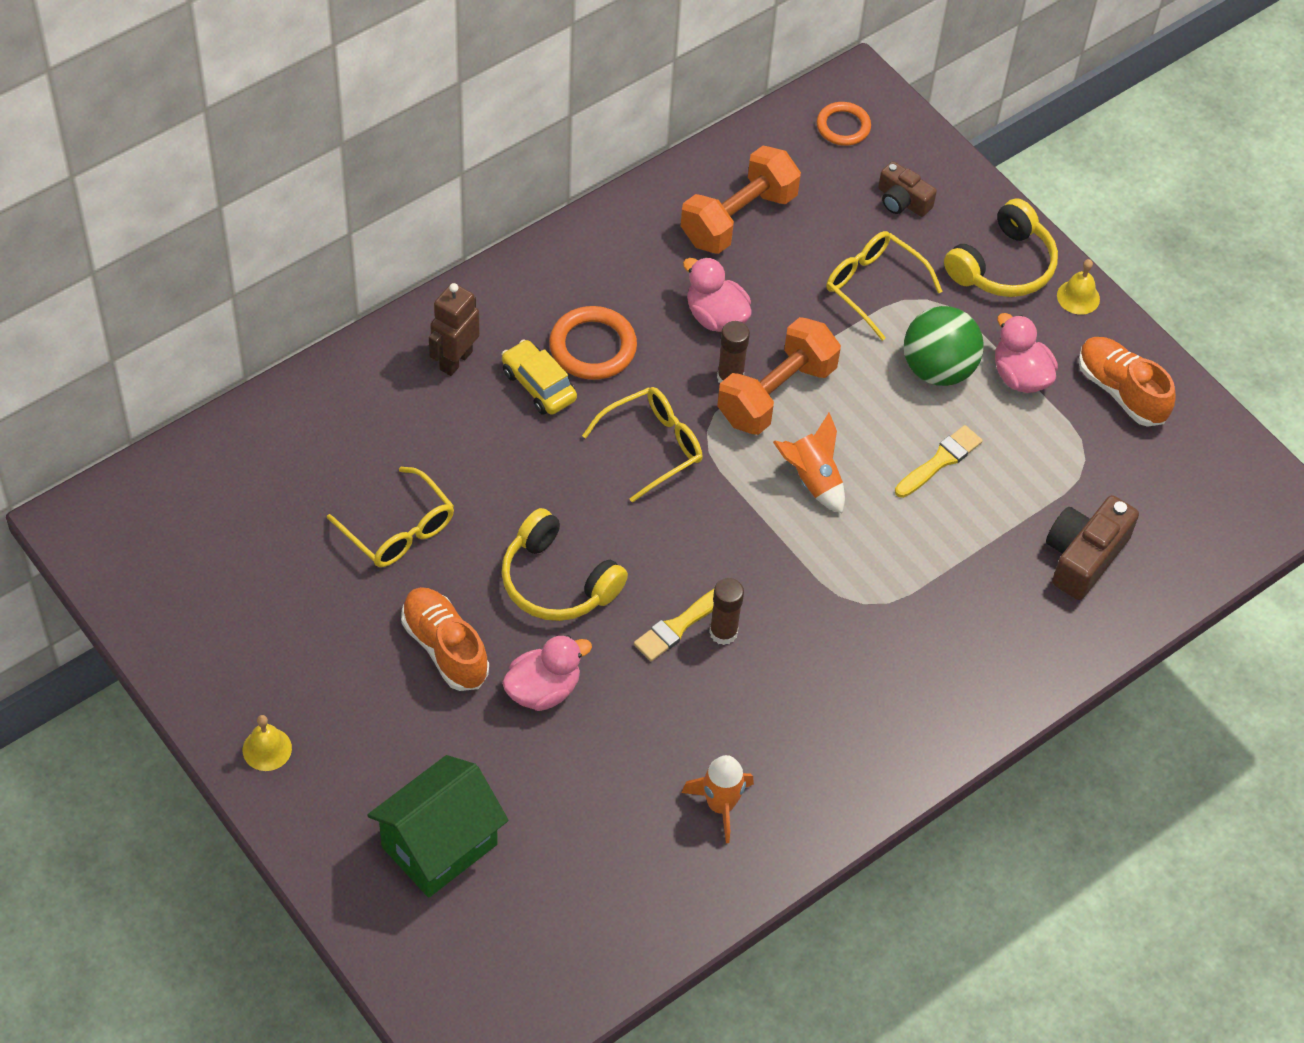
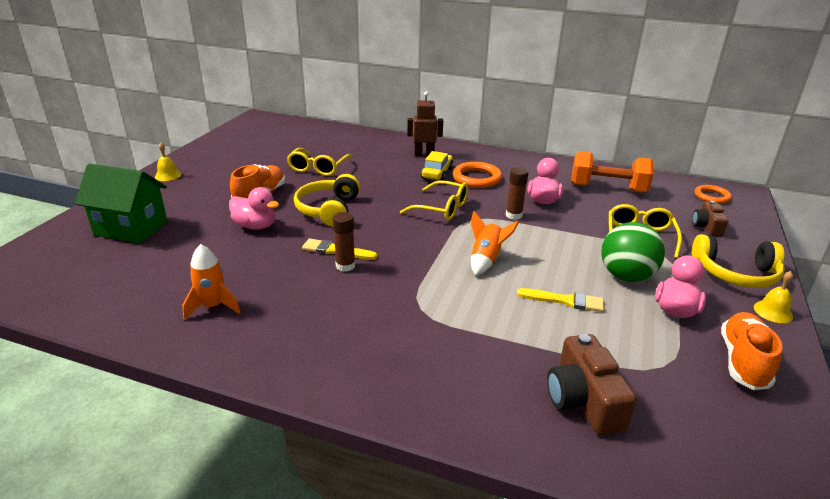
camera: 60 degrees right, 25 degrees down
orange dumbbell [717,317,841,435] -> none
brown camera [1046,495,1139,600] -> brown camera turned 105 degrees counterclockwise [547,334,637,435]

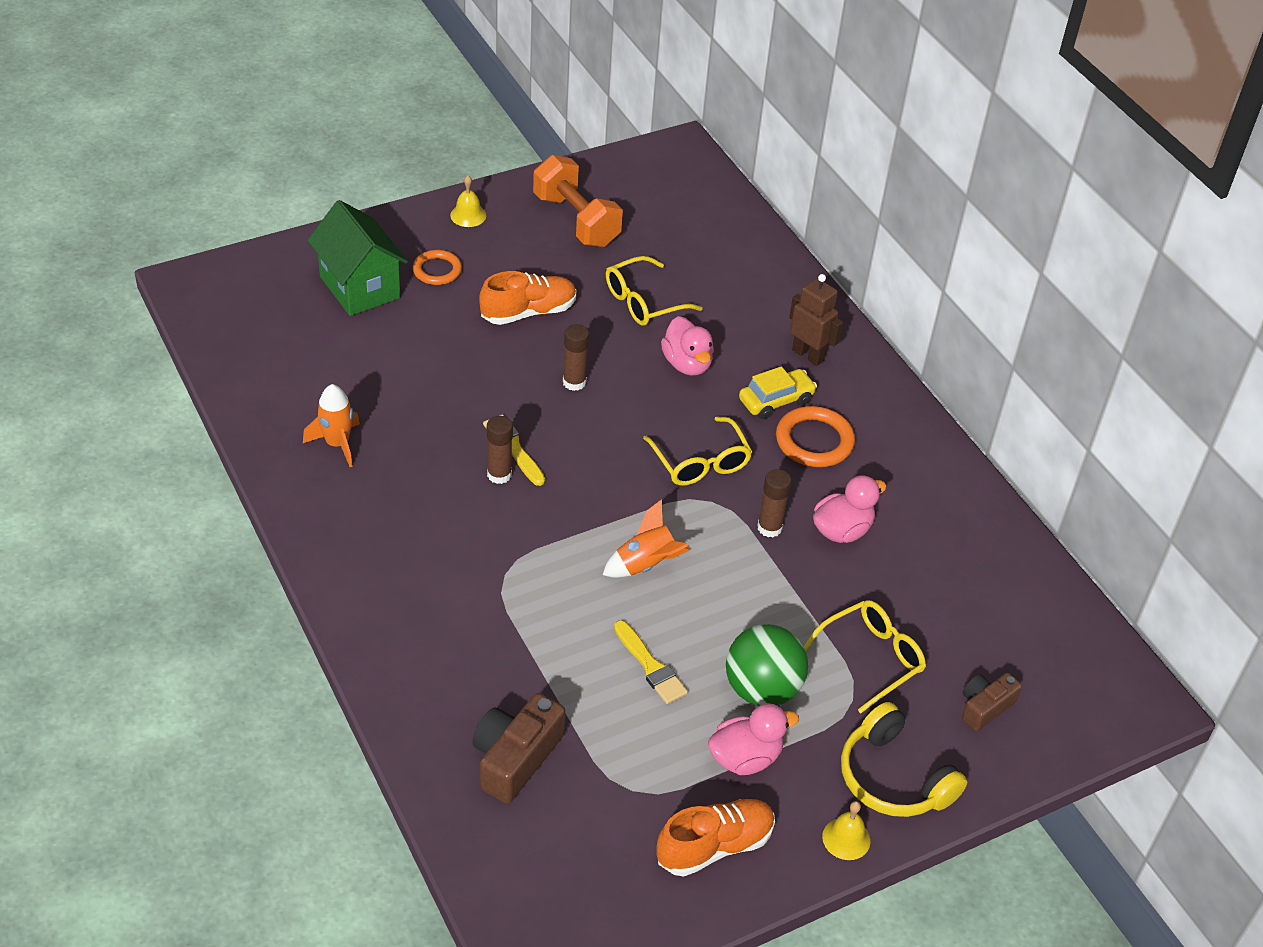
camera: 40 degrees right, 15 degrees up
pink duck [229,187,279,230] -> pink duck moved to [661,316,714,376]
yellow headphones [294,174,360,227] -> brown glue stick [563,324,589,391]
orange dumbbell [571,151,654,193] -> orange dumbbell moved to [533,155,623,247]
orange ring [695,185,732,204] -> orange ring moved to [413,250,462,285]

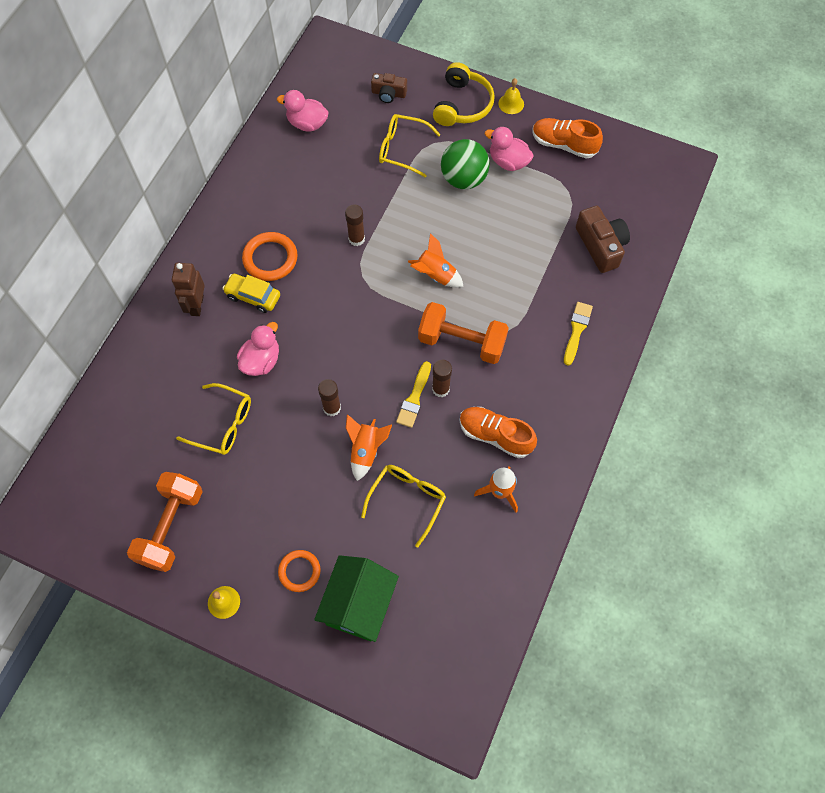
camera: 125 degrees left, 20 degrees up
brown camera [473,693,565,804] -> brown camera turned 105 degrees counterclockwise [576,206,630,273]
orange shoe [479,271,576,325] -> orange shoe moved to [459,407,537,458]
yellow brush [614,620,688,704] -> yellow brush moved to [564,302,593,366]
yellow glasses [643,417,752,486] -> yellow glasses moved to [361,465,446,547]
pink duck [813,475,887,543] -> pink duck moved to [277,90,329,132]
none -> orange rocket [346,414,392,481]
none -> orange dumbbell [418,302,509,364]

